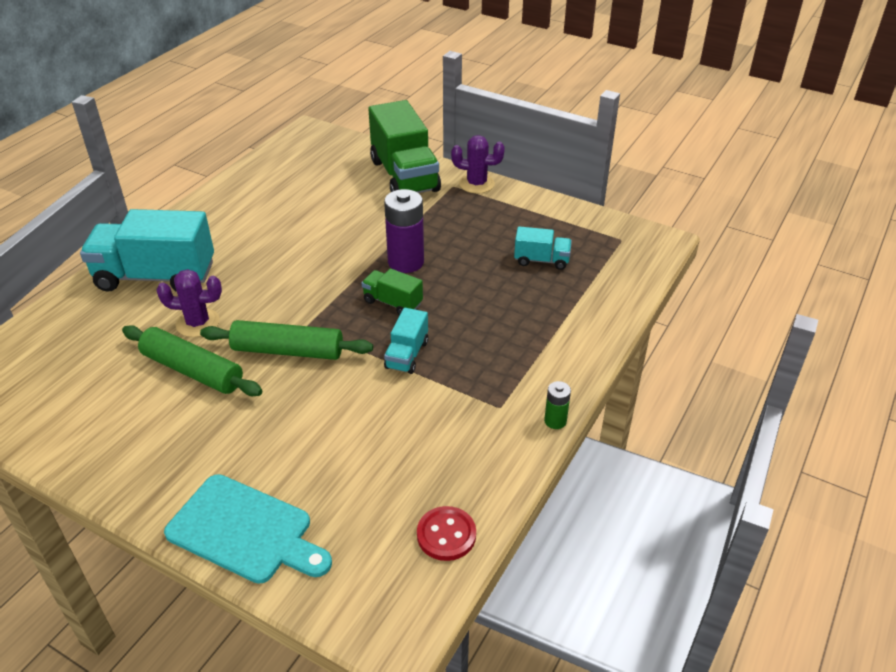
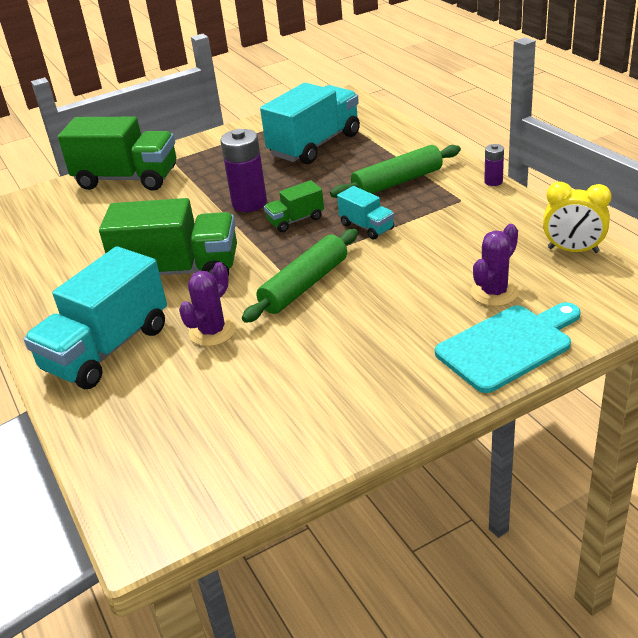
camera: 55 degrees left, 5 degrees down
green rolling pin [122,325,262,396] -> green rolling pin moved to [330,145,461,198]
red button [417,506,476,561] -> yellow clock [543,182,612,253]
purple cactus [451,135,505,194] -> purple cactus moved to [470,224,519,306]
turquoise truck [514,226,572,270] -> turquoise truck [260,83,360,165], size x2.05
green battery [544,381,571,429] -> purple battery [484,144,504,186]
none -> green truck [99,198,237,276]

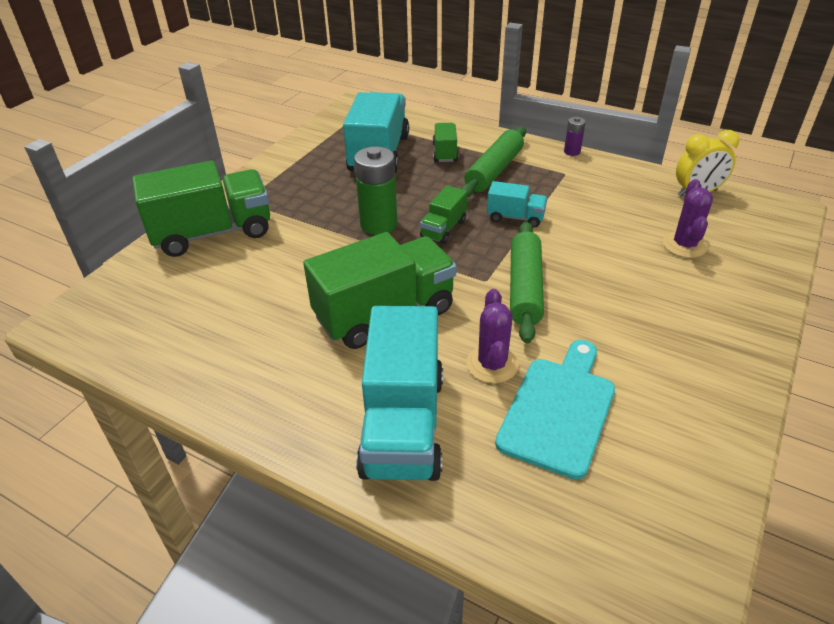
camera: 35 degrees left, 5 degrees up
purple battery [220,129,267,212] -> green battery [354,146,397,235]
turquoise cutting board [435,302,581,393] -> turquoise cutting board moved to [495,340,615,480]
none -> green truck [433,123,458,162]

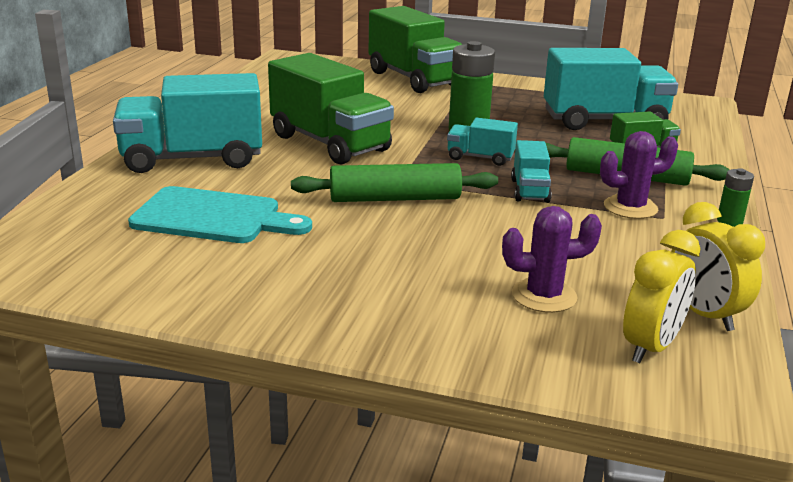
camera: 75 degrees right, 15 degrees down
green truck [420,186,467,244] -> turquoise truck [447,118,518,166]
purple cactus [466,289,519,383] -> purple cactus moved to [600,131,678,219]
purple battery [564,117,586,156] -> green battery [717,168,754,227]
none -> yellow clock [623,230,700,363]

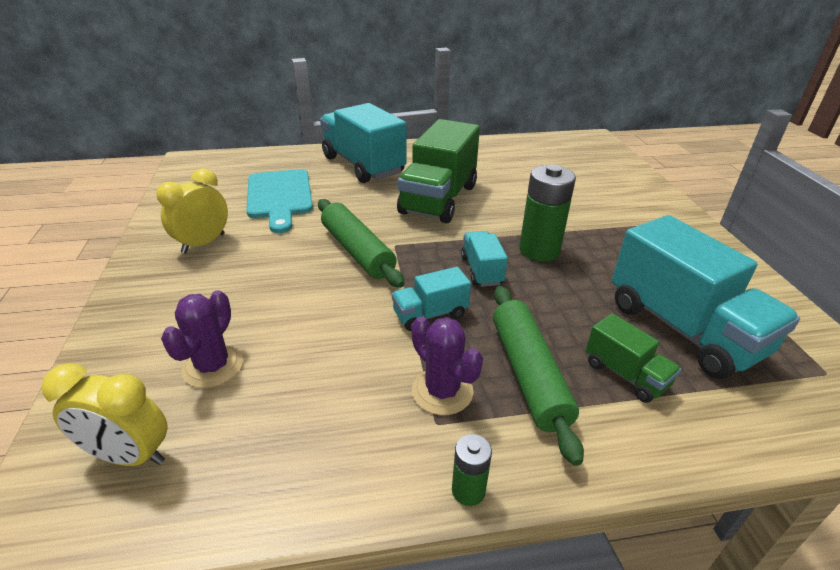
camera: 65 degrees right, 10 degrees up
green truck [369,6,462,93] -> none
purple cactus [502,206,602,313] -> purple cactus turned 45 degrees clockwise [161,290,243,388]
yellow clock [671,202,765,331] -> yellow clock moved to [156,168,228,254]

